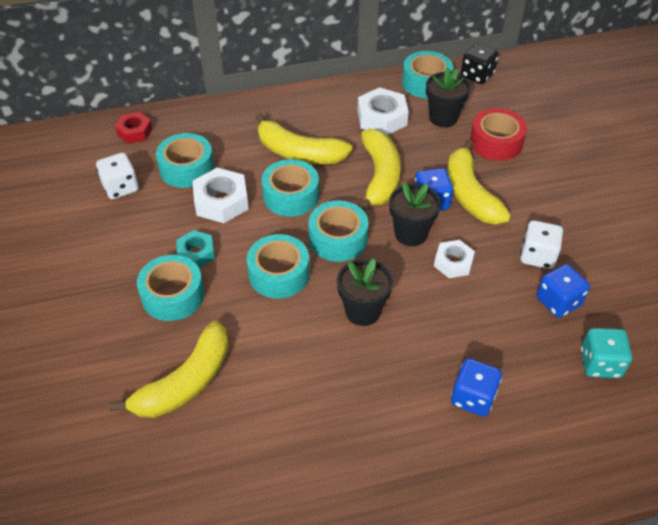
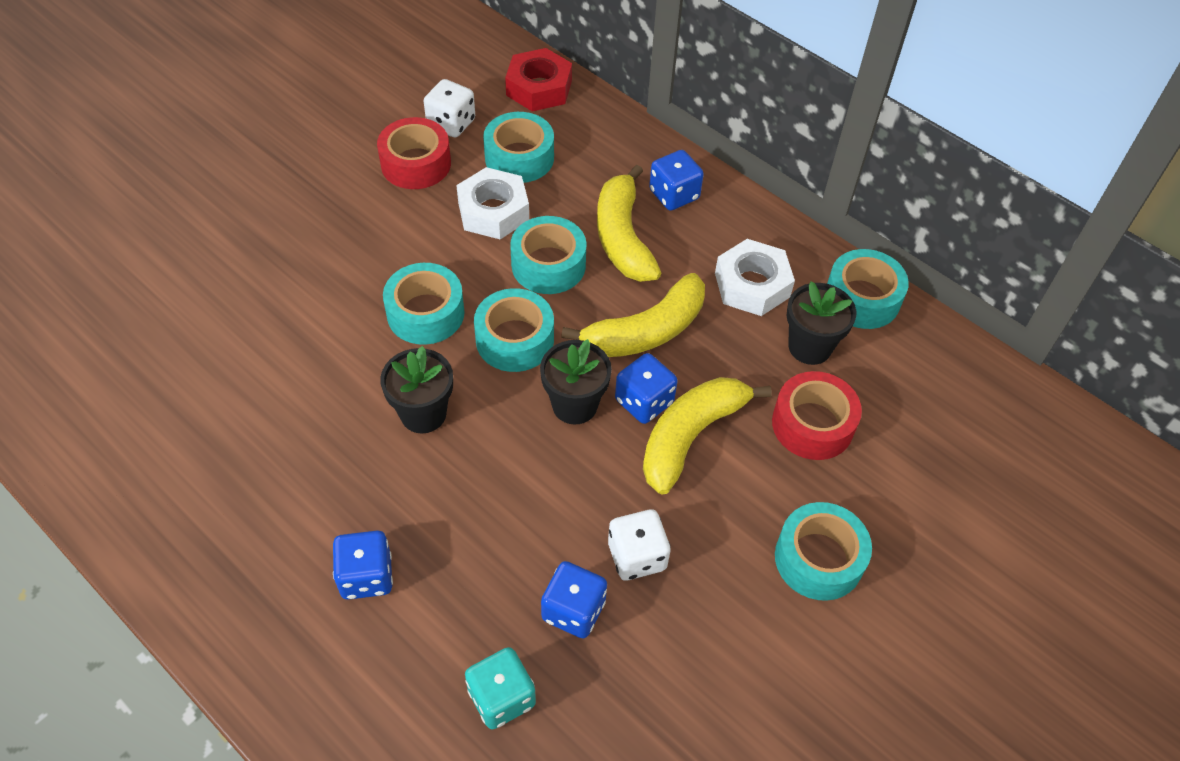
camera: 55 degrees right, 5 degrees up
yellow banana [109,321,229,418] -> none
red nut [115,112,153,144] -> red nut [505,48,572,111], size x1.55
turquoise tape [137,255,205,321] -> turquoise tape moved to [775,502,872,601]
turquoise nut [176,230,215,268] -> none
white nut [434,240,475,278] -> none
black dice [461,43,499,84] -> none
none -> red tape [377,117,451,189]
none -> blue dice [649,150,704,211]

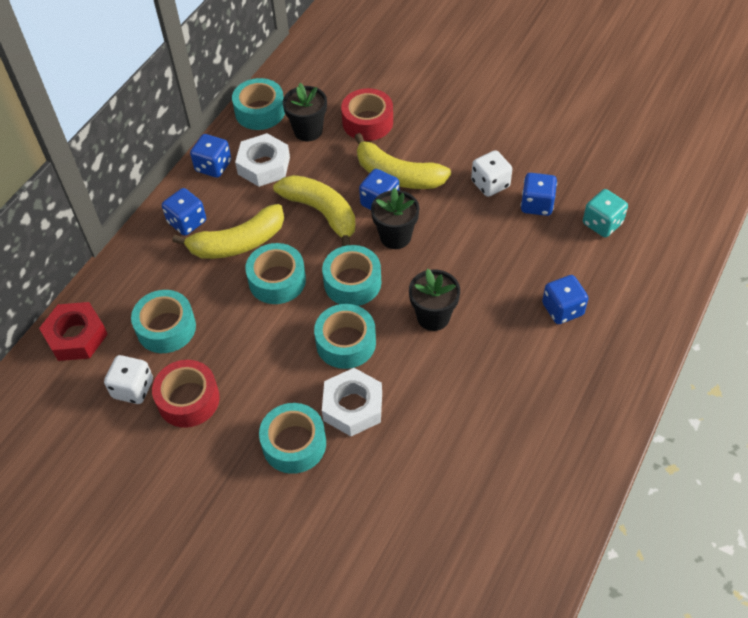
camera: 100 degrees left, 0 degrees up
white nut [456,167,529,239] -> white nut moved to [322,368,382,436]
turquoise tape [775,502,872,601] -> turquoise tape moved to [259,403,326,474]
none -> blue dice [190,134,231,178]

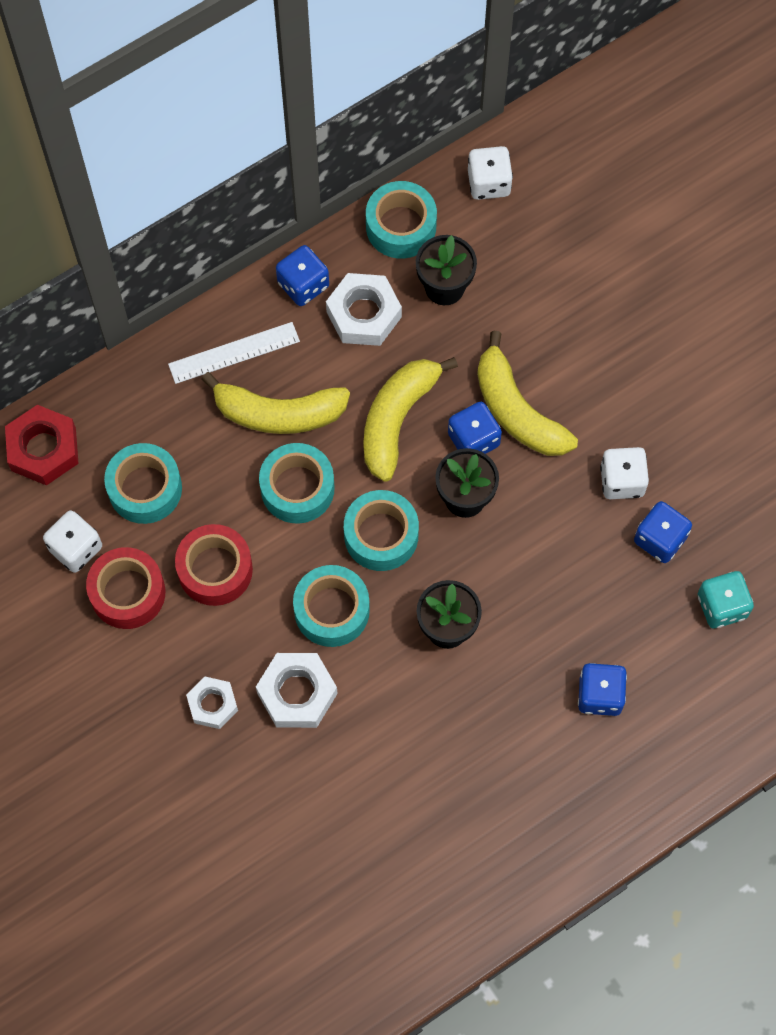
camera: 25 degrees right, 15 degrees up
blue dice [162,188,206,236] -> white ruler [168,322,300,384]
turquoise tape [259,403,326,474] -> white nut [186,677,238,729]
yellow banana [273,175,356,246] -> yellow banana turned 135 degrees counterclockwise [363,357,458,482]
red tape [341,88,393,141] -> red tape moved to [175,524,253,606]
none -> white dice [468,146,513,200]

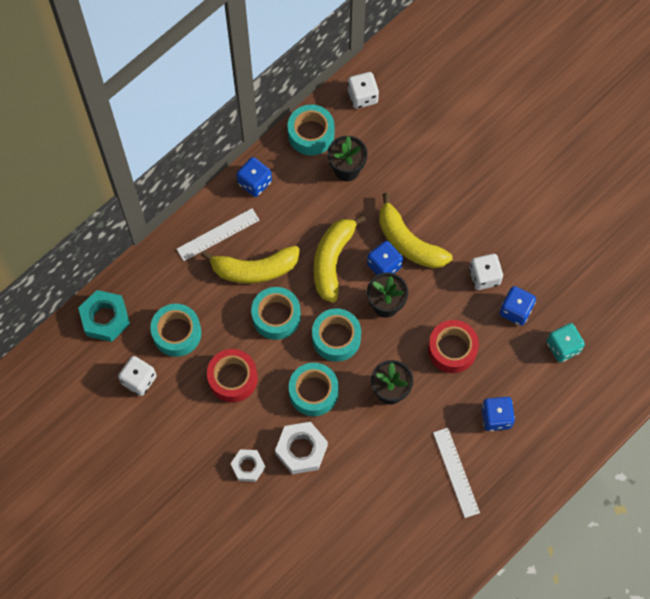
camera: 10 degrees left, 0 degrees up
red nut [5,405,79,485] -> turquoise nut [78,290,130,342]
red tape [86,547,165,629] -> red tape moved to [428,320,479,373]
white nut [326,273,402,346] -> none
none -> white ruler [433,428,480,518]

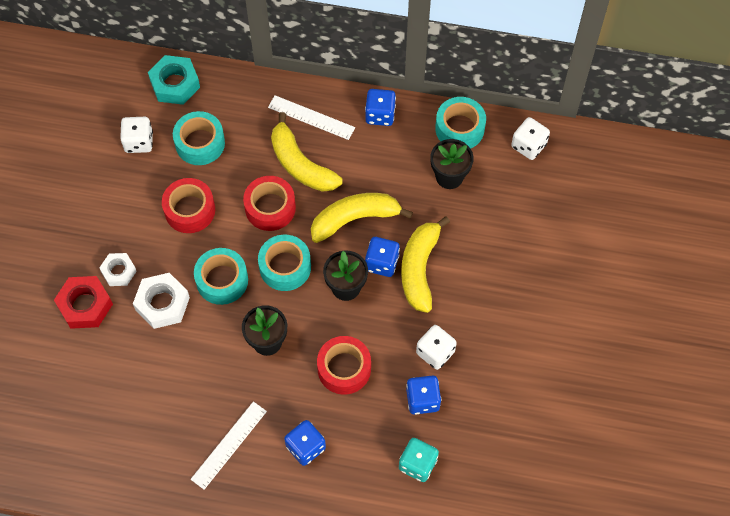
camera: 55 degrees right, 5 degrees down
turquoise tape [251,287,301,340] -> red tape [243,176,296,231]
none -> red nut [54,276,113,329]

